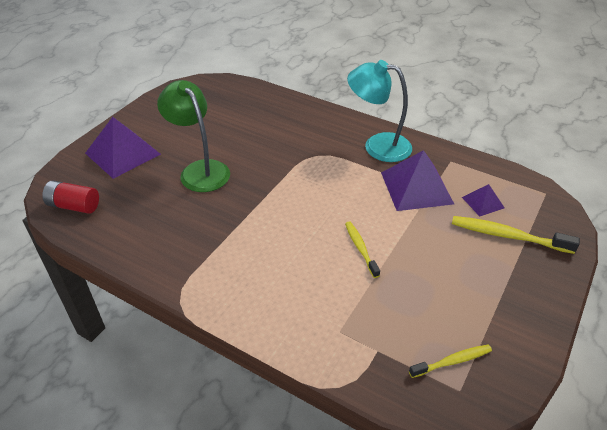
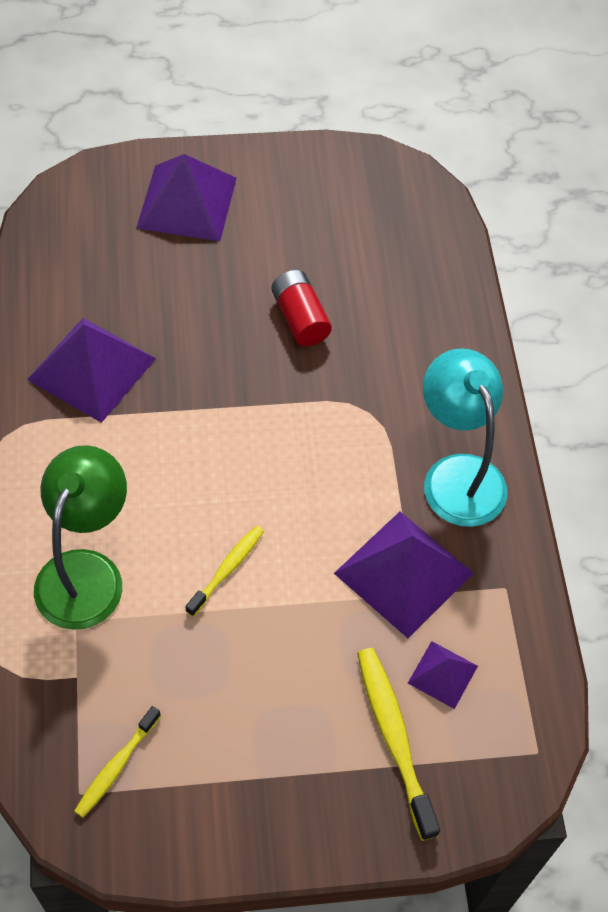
camera: 50 degrees right, 15 degrees up
red battery [42,180,99,214] -> red battery moved to [271,270,332,346]
green lamp [157,80,230,192] -> green lamp moved to [34,445,127,630]
yellow toothbrush [409,344,492,378] -> yellow toothbrush turned 90 degrees clockwise [74,706,161,818]
none -> purple pyramid [27,318,156,423]

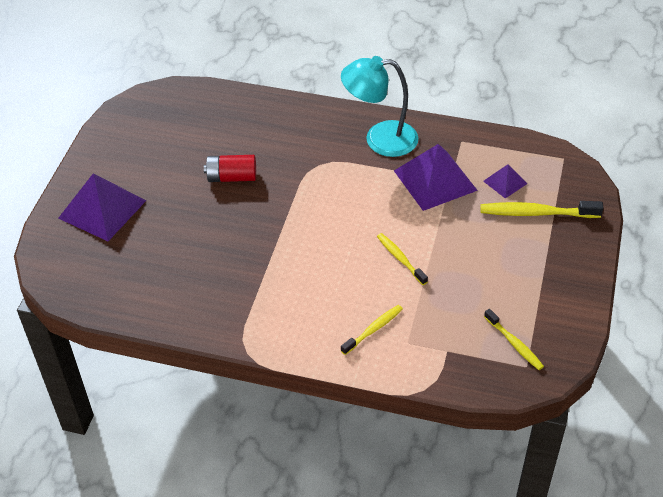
camera: 65 degrees left, 10 degrees down
purple pyramid [27,318,156,423] -> none
green lamp [34,445,127,630] -> yellow toothbrush [341,305,403,355]

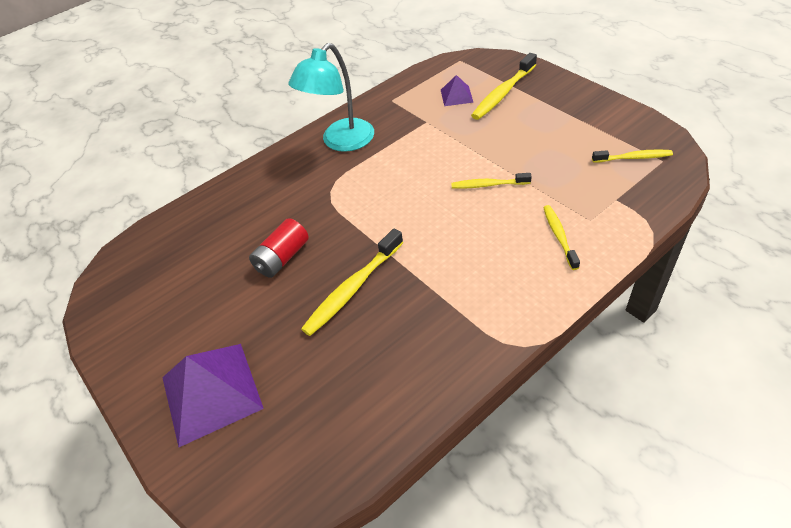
camera: 50 degrees left, 0 degrees up
purple pyramid [394,144,478,211] -> none
none -> yellow toothbrush [301,229,403,336]

